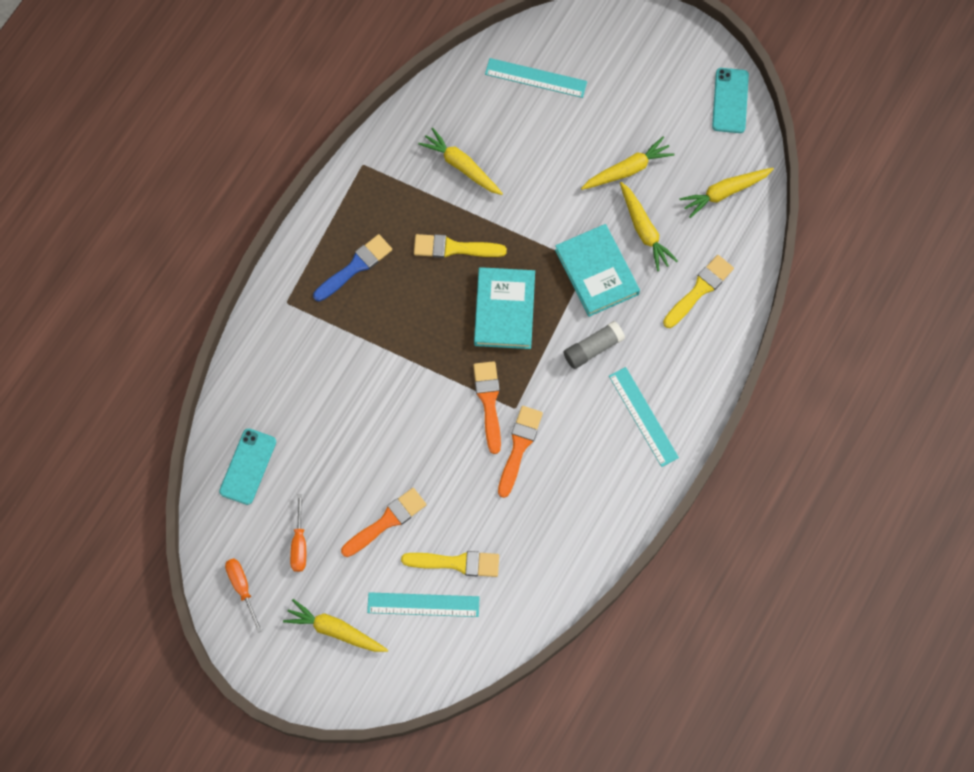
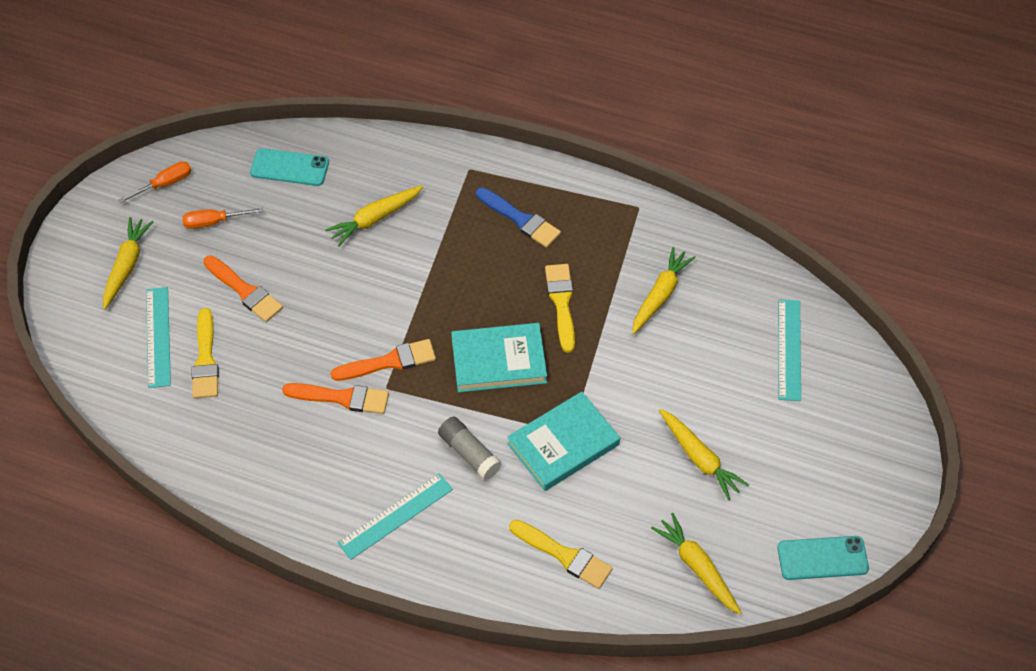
camera: 80 degrees right, 15 degrees down
yellow carrot [620,182,678,271] -> yellow carrot moved to [325,185,423,246]

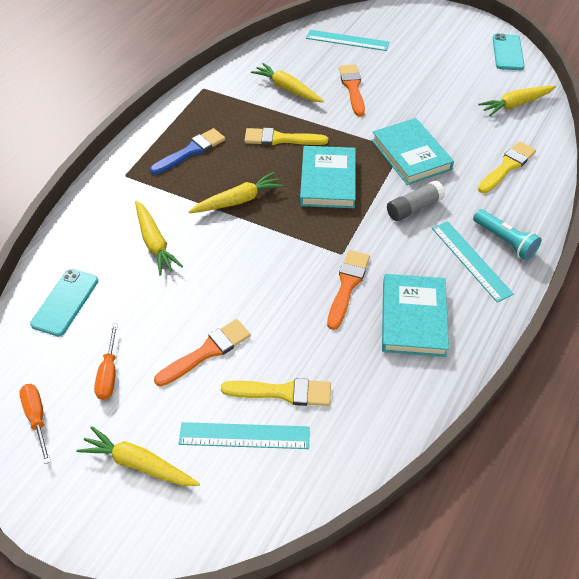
camera: 80 degrees left, 5 degrees down
orange brush [331,339,436,381] -> orange brush moved to [339,64,365,116]
yellow carrot [659,409,749,501] -> yellow carrot moved to [189,172,284,213]
none -> turquoise book [382,274,449,357]
none -> turquoise flashlight [473,209,541,260]

